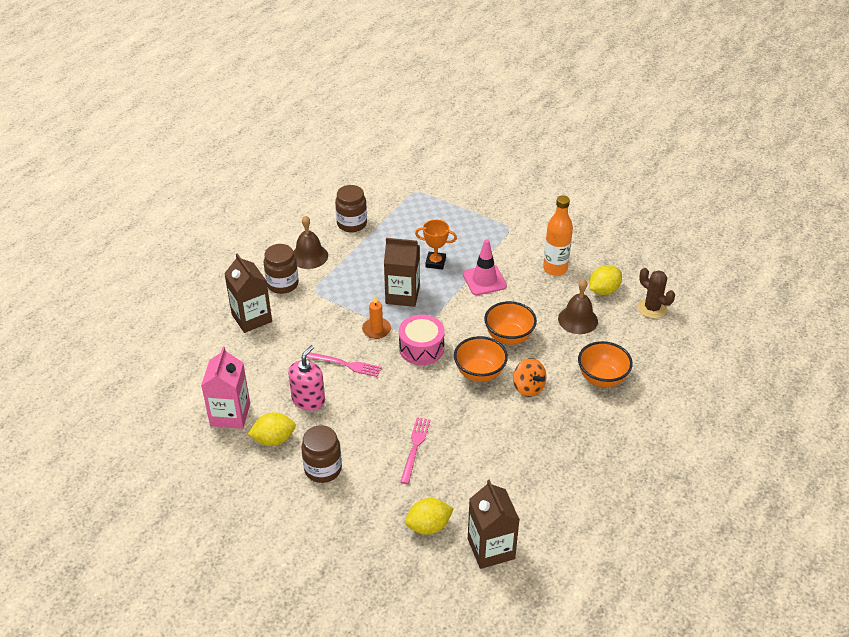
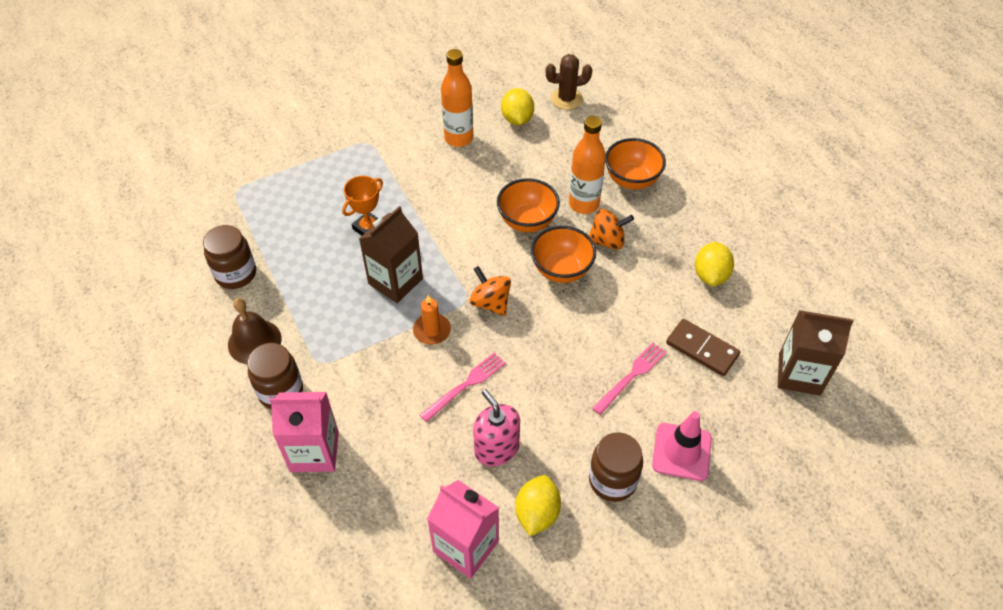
camera: 60 degrees left, 10 degrees up
brown carton [224,253,272,333] -> pink carton [270,392,339,472]
pink drum [399,314,445,365] -> orange spinning top [470,266,511,316]
pink fork [400,417,430,484] -> pink fork turned 90 degrees clockwise [592,342,667,415]
yellow lemon [405,498,454,535] -> yellow lemon moved to [695,242,734,286]
pink traffic cone [463,239,507,295] -> pink traffic cone moved to [652,411,712,481]
brown bell [558,279,598,334] -> none
none -> orange bottle [569,116,606,214]
none -> brown domino [666,319,740,376]

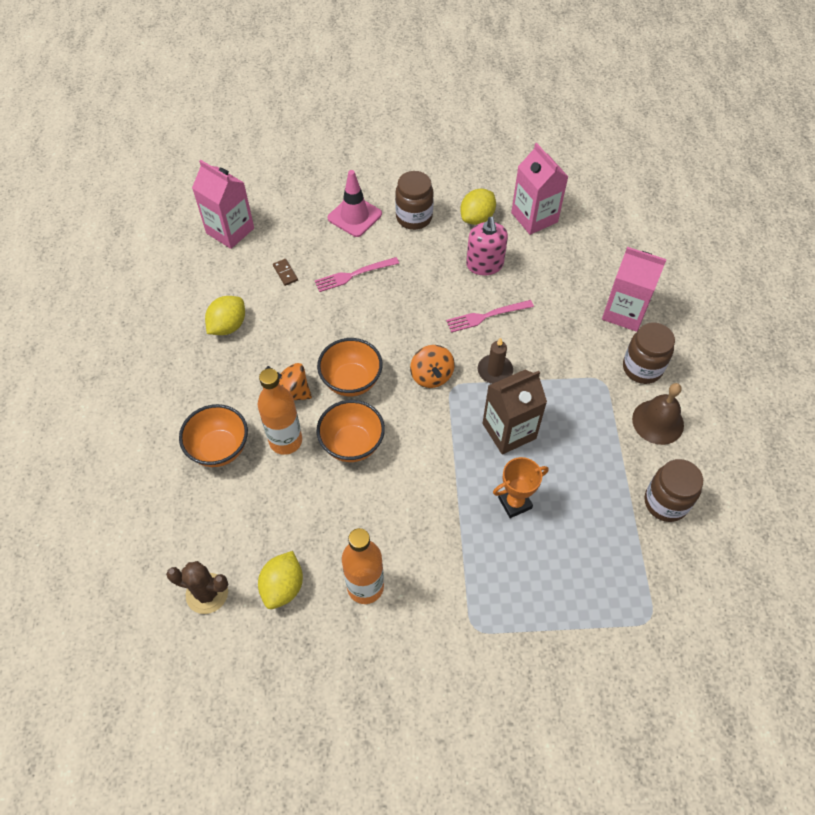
camera: 155 degrees left, 5 degrees up
orange candle [413,295,451,345] -> brown candle [478,338,513,384]
brown domino [666,319,740,376] -> brown domino [273,259,298,286], size x0.52
brown carton [778,310,854,396] -> pink carton [192,160,254,249]

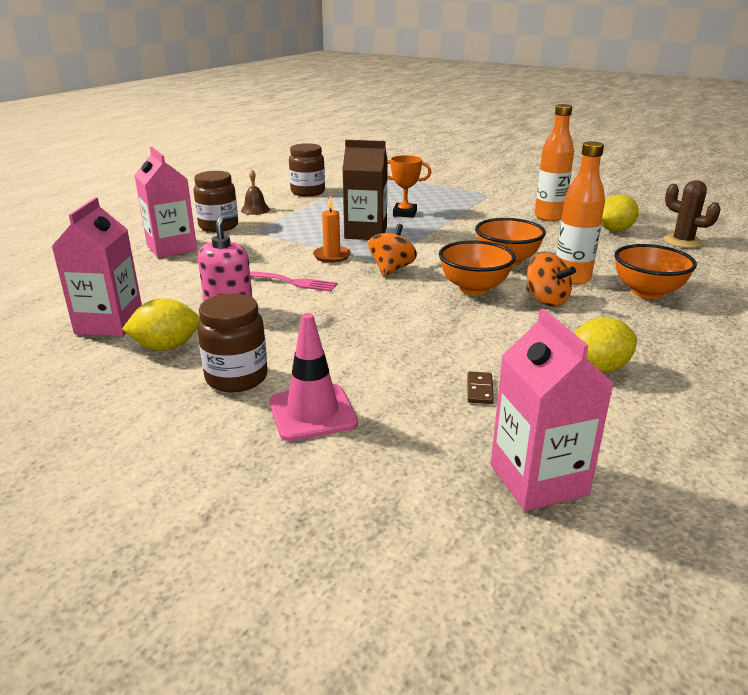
camera: 145 degrees left, 30 degrees down
pink fork [314,257,399,292] -> none
brown candle [478,338,513,384] -> orange candle [313,196,351,263]
brown bell [632,383,684,445] -> brown bell [241,170,270,215], size x0.65

